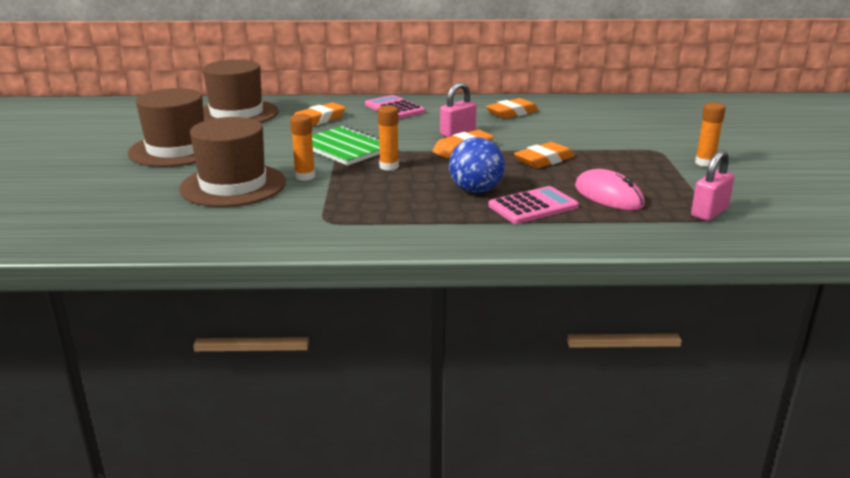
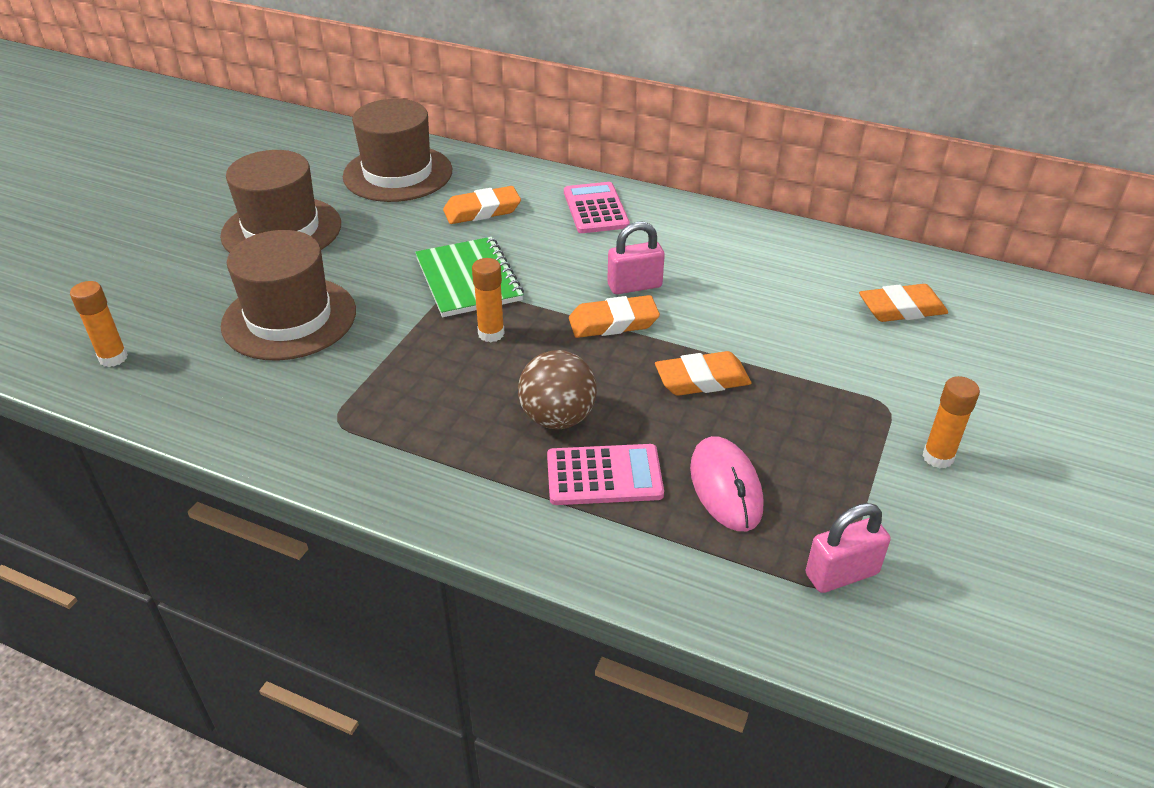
camera: 25 degrees right, 15 degrees up
orange glue stick [290,114,315,181] -> orange glue stick moved to [70,281,128,367]
blue ball [449,137,505,193] -> brown ball [518,350,597,429]
orange eraser [486,98,539,119] -> orange eraser moved to [859,284,948,322]

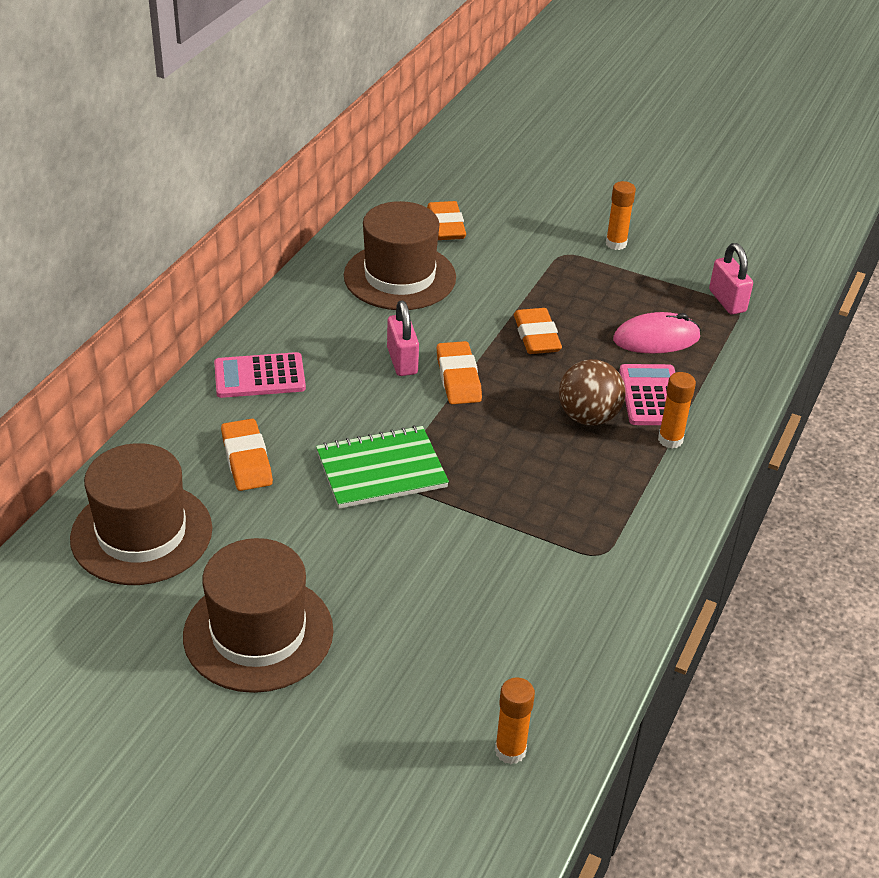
camera: 90 degrees left, 0 degrees up
brown hat [221,230,356,361] -> brown hat moved to [344,201,456,310]
orange glue stick [472,258,505,342] -> orange glue stick moved to [658,372,696,449]

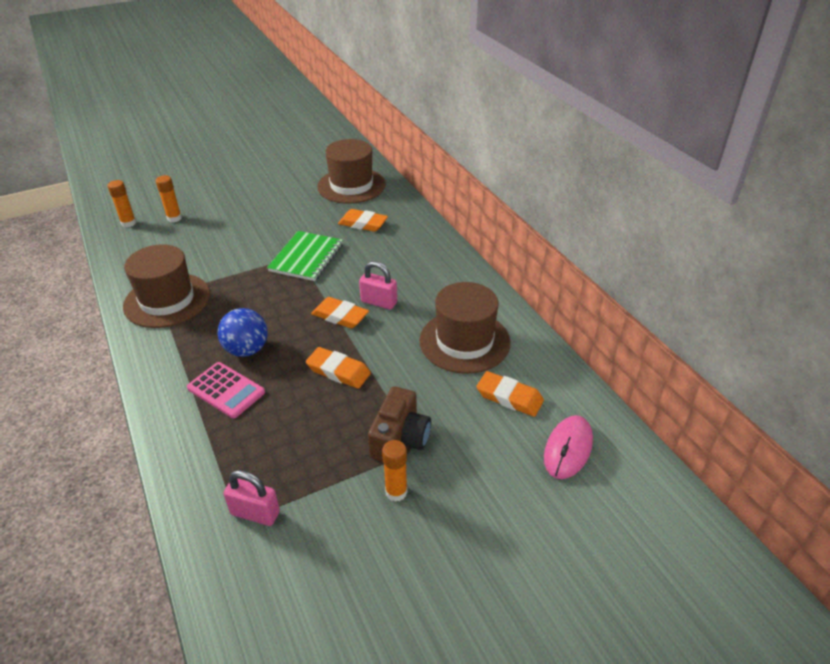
camera: 130 degrees right, 0 degrees up
brown hat [183,538,333,693] -> brown hat moved to [123,244,210,328]
pink calculator [214,352,306,398] -> none
brown ball [559,359,625,426] -> blue ball [217,308,268,357]
pink mouse [613,312,701,354] -> pink mouse moved to [544,415,593,479]
orange glue stick [658,372,696,449] -> orange glue stick moved to [156,175,182,222]
none -> brown camera [368,387,431,462]

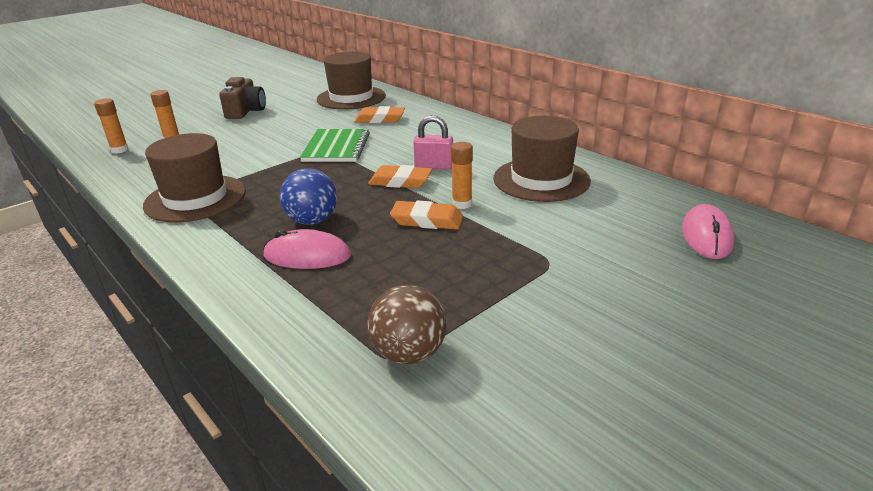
camera: 15 degrees left, 10 degrees down
pink calculator [187,362,265,418] -> pink mouse [263,229,351,269]
pink padlock [223,470,280,526] -> brown ball [367,285,447,364]
brown camera [368,387,431,462] -> brown camera moved to [219,77,266,119]
orange glue stick [382,440,407,502] -> orange glue stick moved to [451,142,473,209]
orange eraser [476,371,544,417] -> none

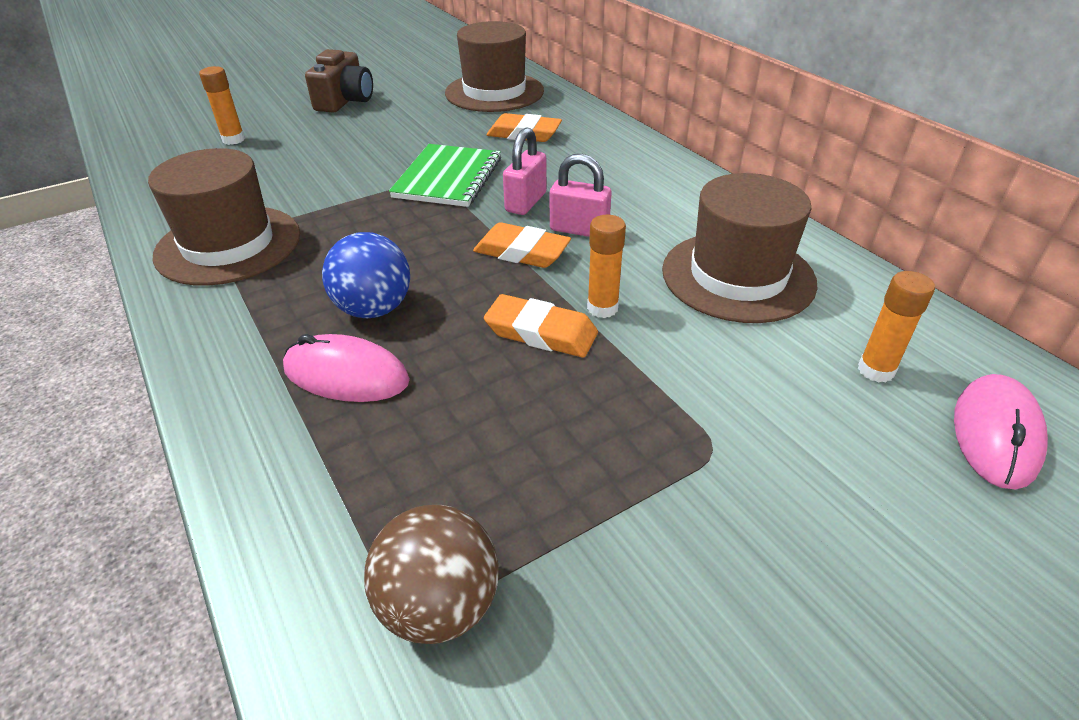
camera: 10 degrees right, 10 degrees up
orange glue stick [94,99,129,154] -> orange glue stick moved to [858,271,935,383]
none -> pink padlock [503,127,547,215]

